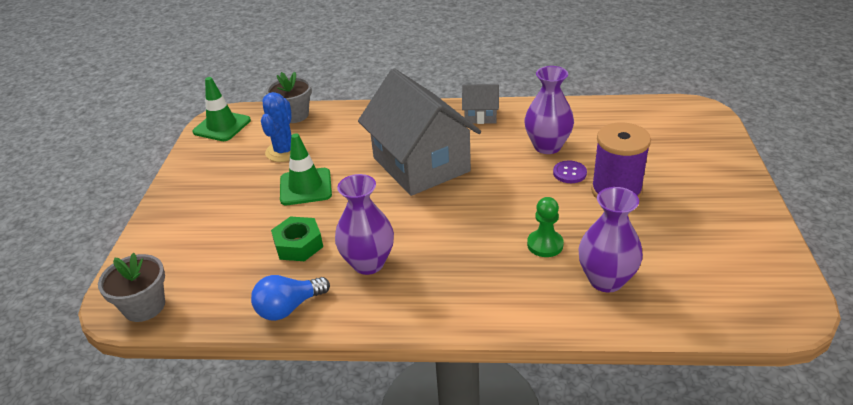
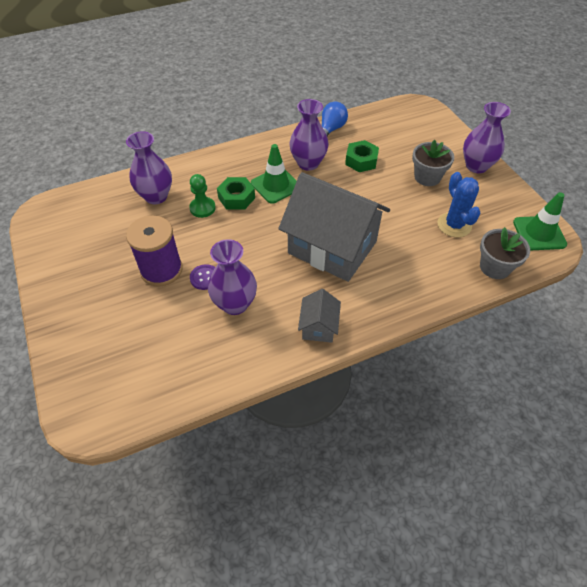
camera: 150 degrees right, 15 degrees up
grey flower pot [98,253,165,322] -> grey flower pot moved to [412,140,454,186]
green traffic cone [280,133,332,205] -> green traffic cone moved to [251,144,297,204]
grey house [462,84,499,124] -> grey house turned 60 degrees counterclockwise [298,289,341,343]
none -> green nut [217,177,255,210]
none -> purple vase [463,102,511,173]

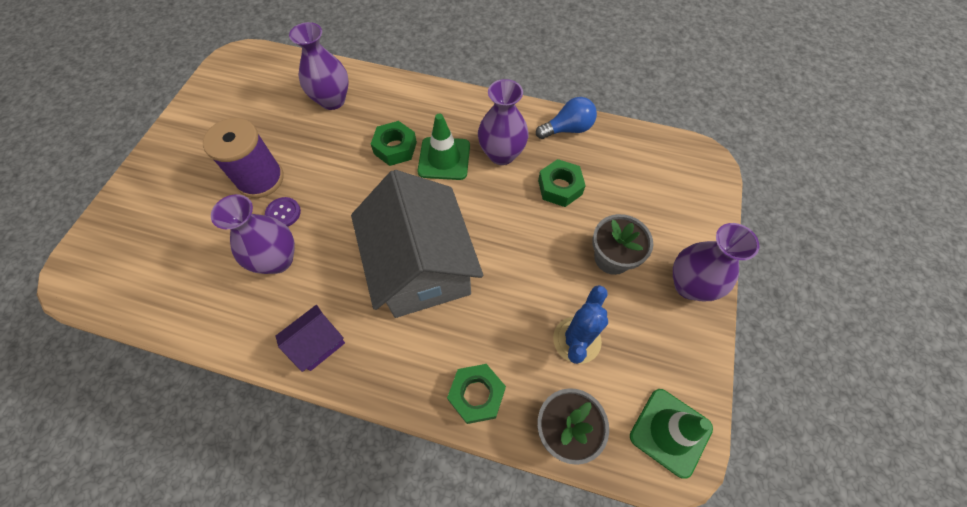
camera: 40 degrees right, 10 degrees up
green pawn [189,174,216,218] -> none
grey house [298,289,341,343] -> purple house [276,305,345,372]
none -> green nut [447,364,506,424]

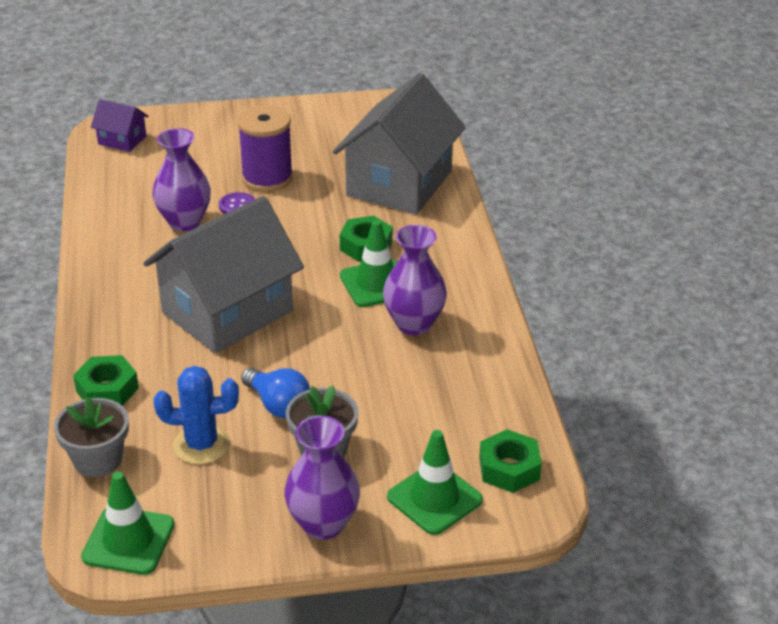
camera: 65 degrees right, 25 degrees down
purple house [276,305,345,372] -> purple house moved to [91,99,149,152]
purple vase [289,22,349,110] -> grey house [333,73,466,215]
blue light bulb [536,97,597,139] -> blue light bulb moved to [241,368,310,418]
green nut [538,159,586,207] -> green nut moved to [479,429,542,493]
none -> green traffic cone [387,430,483,535]

